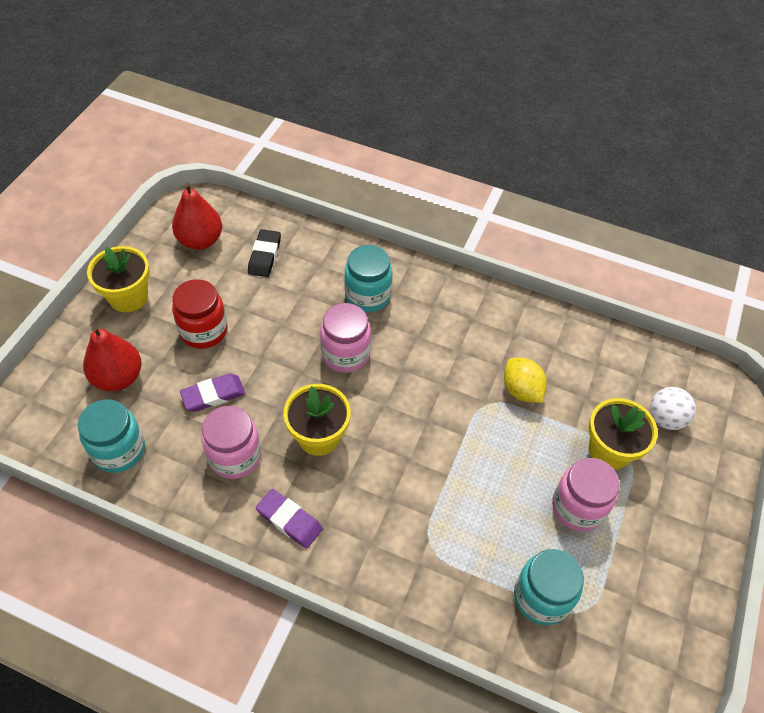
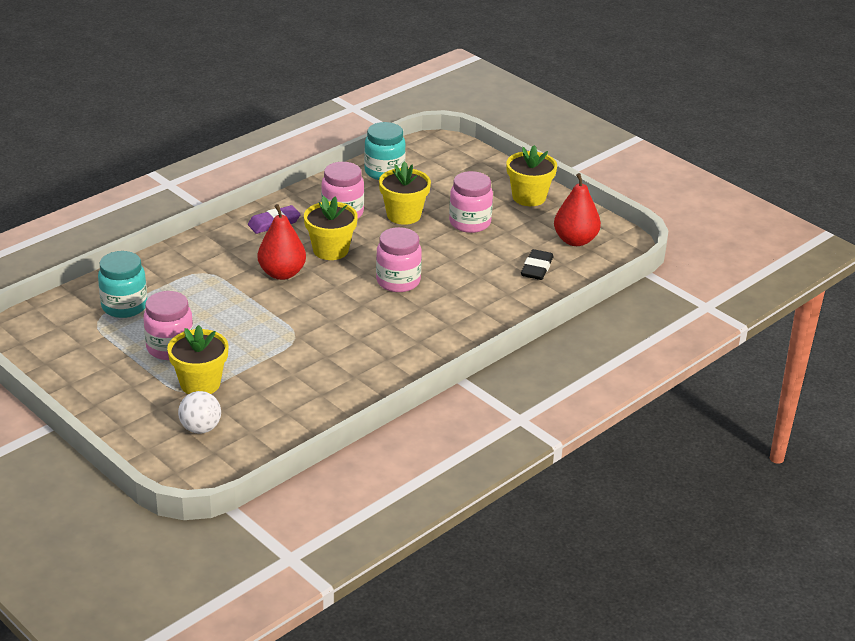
camera: 115 degrees right, 20 degrees down
red pear [83,326,142,391] -> red pear moved to [258,204,306,280]
red jar [172,279,228,349] -> pink jar [449,171,493,233]
purple eraser [180,373,245,412] -> yellow flower pot [379,161,431,225]
black eraser [248,229,281,277] -> black eraser turned 75 degrees clockwise [521,249,554,280]
turquoise jar [344,245,393,312] -> none
yellow lemon [504,358,547,403] -> none

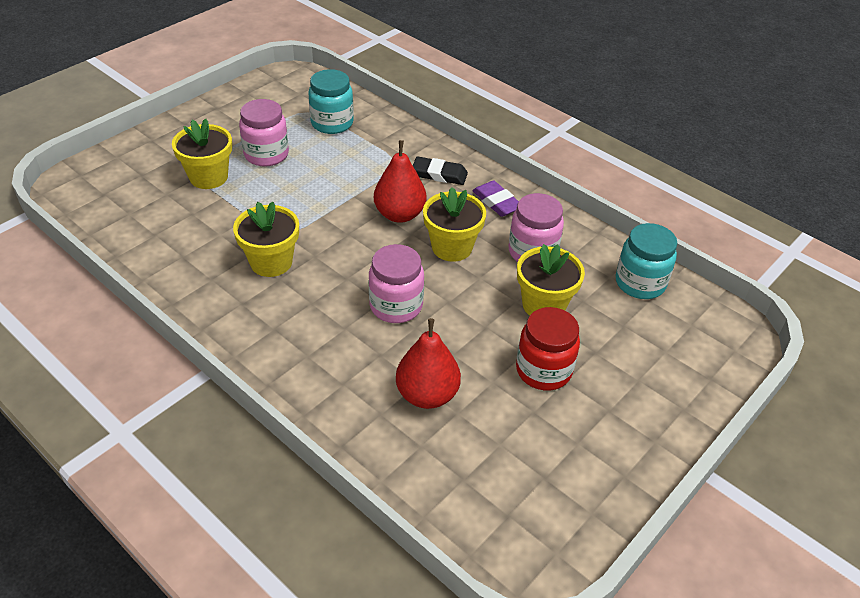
camera: 85 degrees right, 10 degrees up
white ball [178,391,221,434] -> none
pink jar [449,171,493,233] -> red jar [516,307,580,390]
yellow flower pot [506,145,557,206] -> yellow flower pot moved to [233,202,299,277]
black eraser [521,249,554,280] -> black eraser moved to [413,156,468,185]
red pear [554,173,601,246] -> red pear moved to [396,318,461,409]

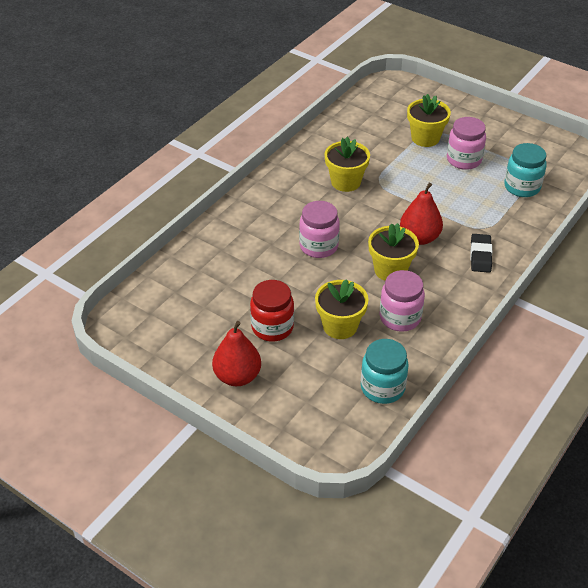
camera: 85 degrees right, 0 degrees up
red pear [396,318,461,409] -> red pear moved to [212,321,261,386]
purple eraser [472,180,519,217] -> none

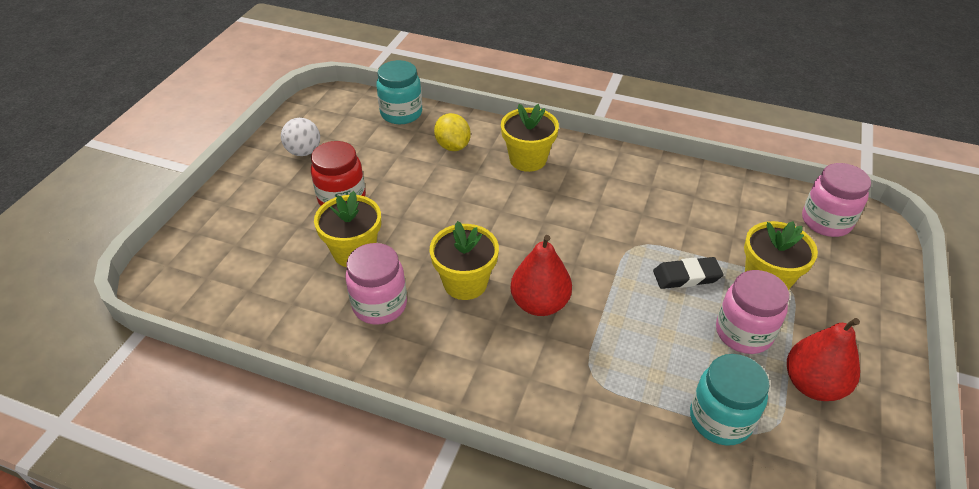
camera: 75 degrees right, 0 degrees up
red pear [212,321,261,386] -> red pear moved to [787,318,860,401]
pink jar [299,201,340,258] -> pink jar moved to [802,163,871,237]
yellow flower pot [324,137,370,192] -> yellow flower pot moved to [501,104,559,172]
turquoise jar [361,339,409,404] -> turquoise jar moved to [376,60,422,124]
black eraser [470,234,492,273] -> black eraser moved to [653,257,723,289]
none -> white ball [281,118,320,156]
none -> yellow lemon [434,113,471,151]

